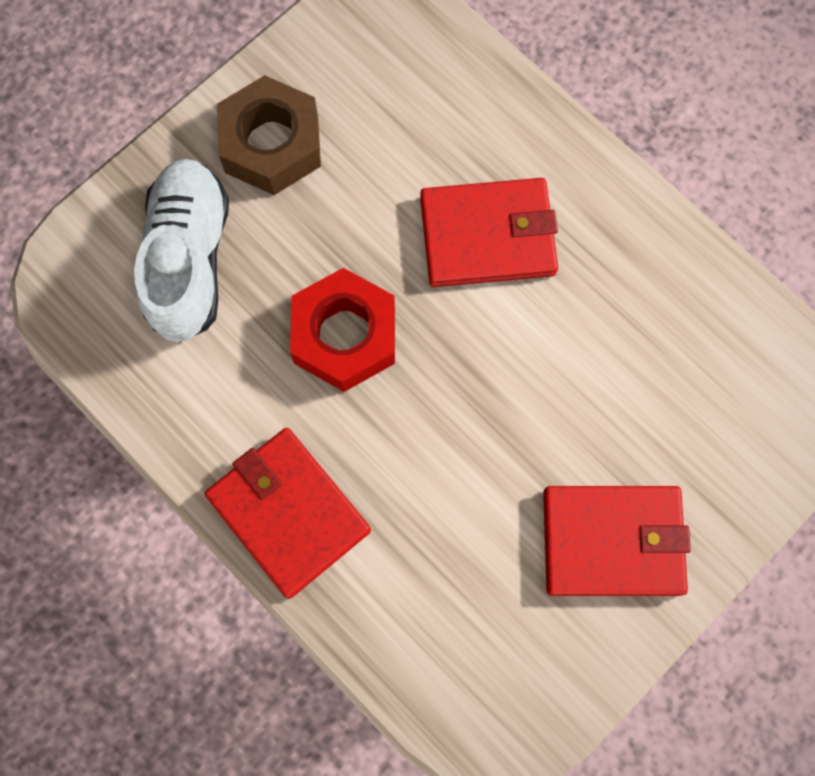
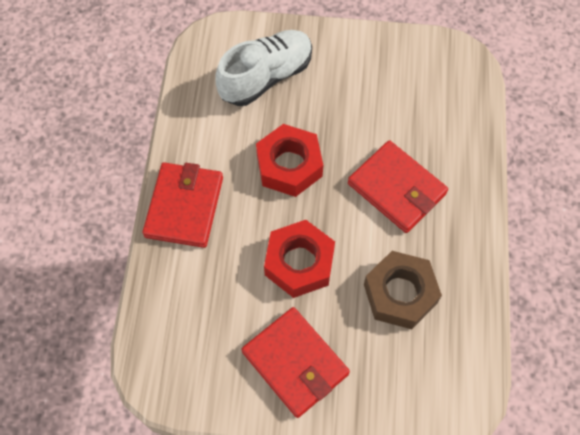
camera: 50 degrees right, 10 degrees down
brown nut [217,75,321,195] -> brown nut moved to [364,251,442,329]
none -> red nut [264,220,335,298]

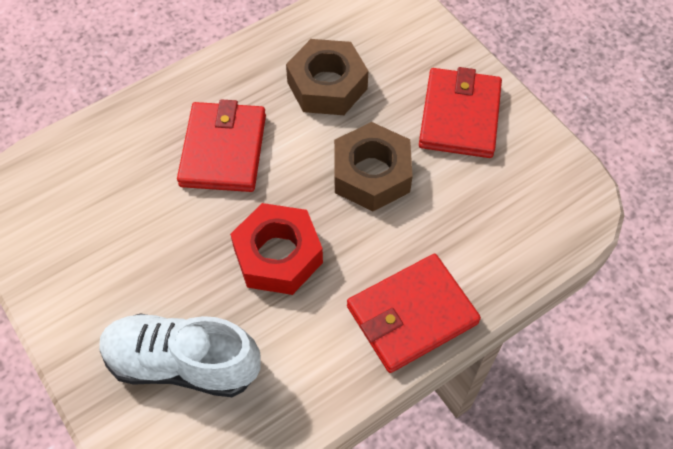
camera: 130 degrees left, 5 degrees down
red nut [264,220,335,298] -> brown nut [334,122,413,211]

